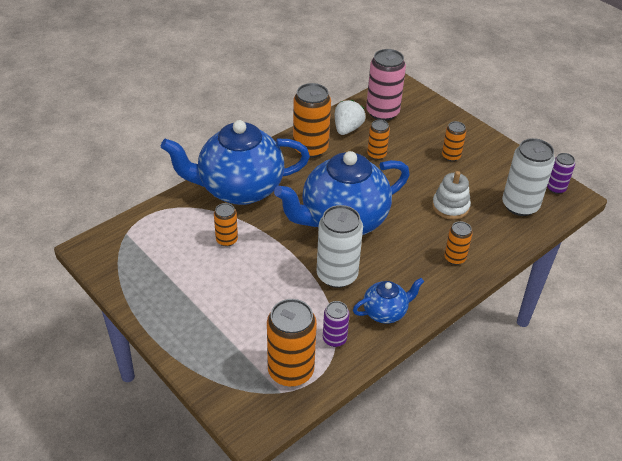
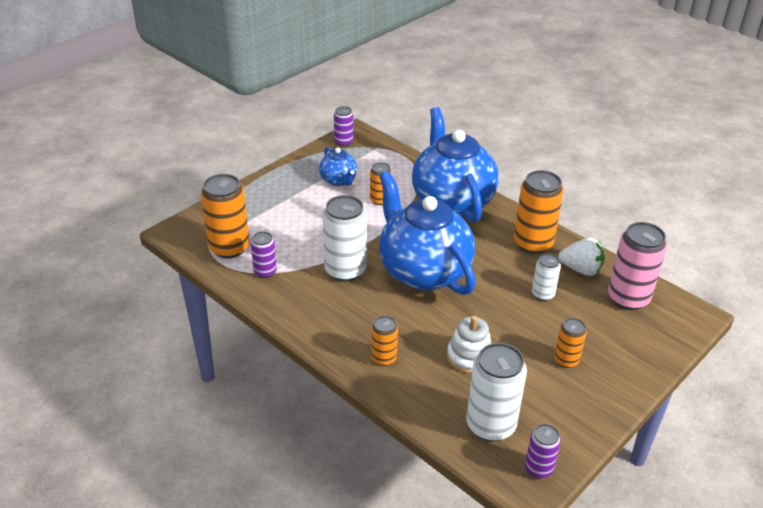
camera: 85 degrees right, 5 degrees down
blue teapot [353,278,424,324] -> blue teapot moved to [319,147,357,186]
orange can [367,120,390,160] -> white can [532,254,561,301]
none -> purple can [334,106,353,146]

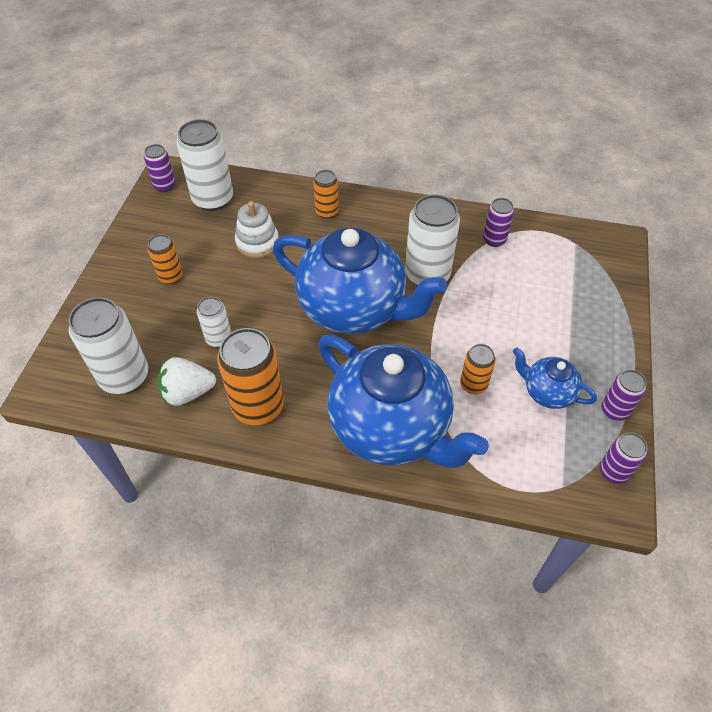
camera: 150 degrees right, 15 degrees up
orange can [201,174,249,258] -> none
pink can [608,222,667,310] -> white can [69,297,148,394]
none -> purple can [601,370,647,421]

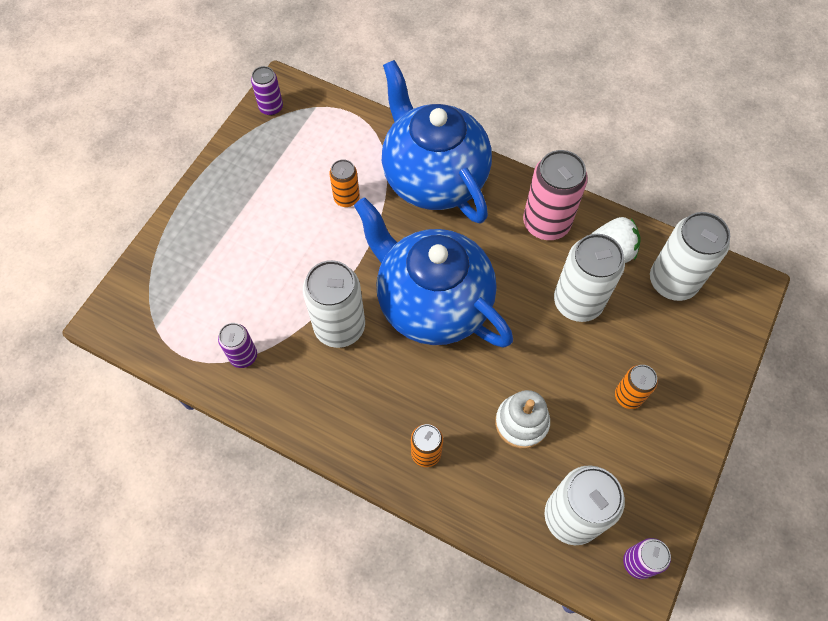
camera: 165 degrees left, 10 degrees up
white can [197,297,231,347] -> white can [554,234,625,322], size x1.83
orange can [217,328,284,425] -> pink can [523,150,588,240]
blue teapot [513,348,597,409] -> none
purple can [601,370,647,421] -> none

